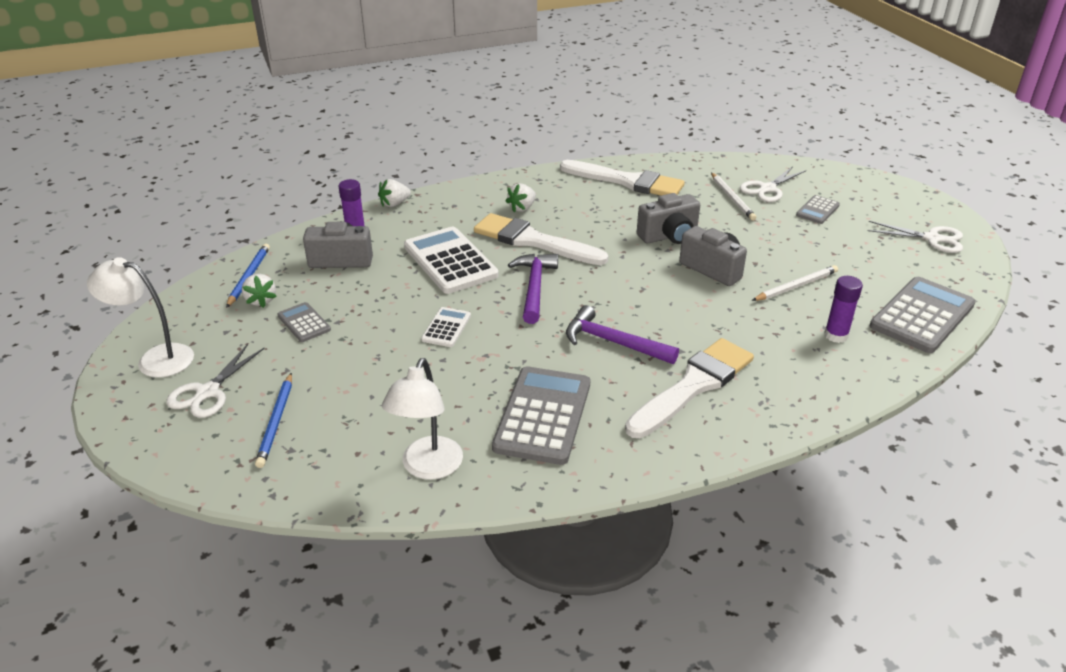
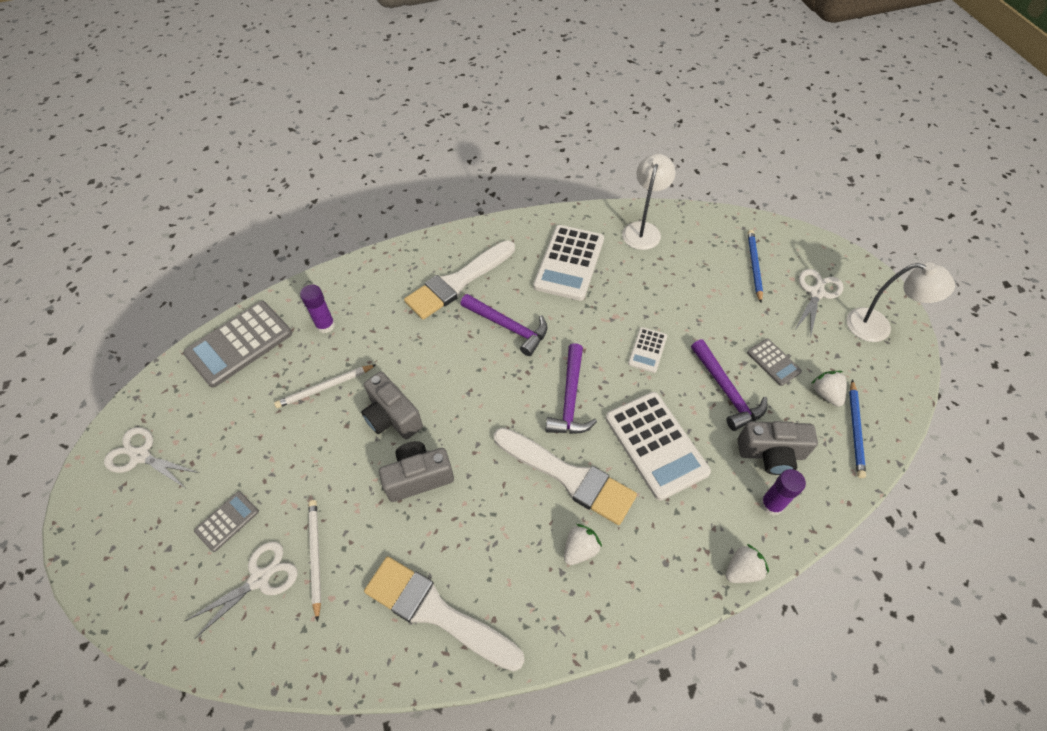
camera: 175 degrees left, 20 degrees up
grey calculator [492,366,590,465] -> white calculator [533,225,604,301]
none -> purple hammer [691,339,767,431]

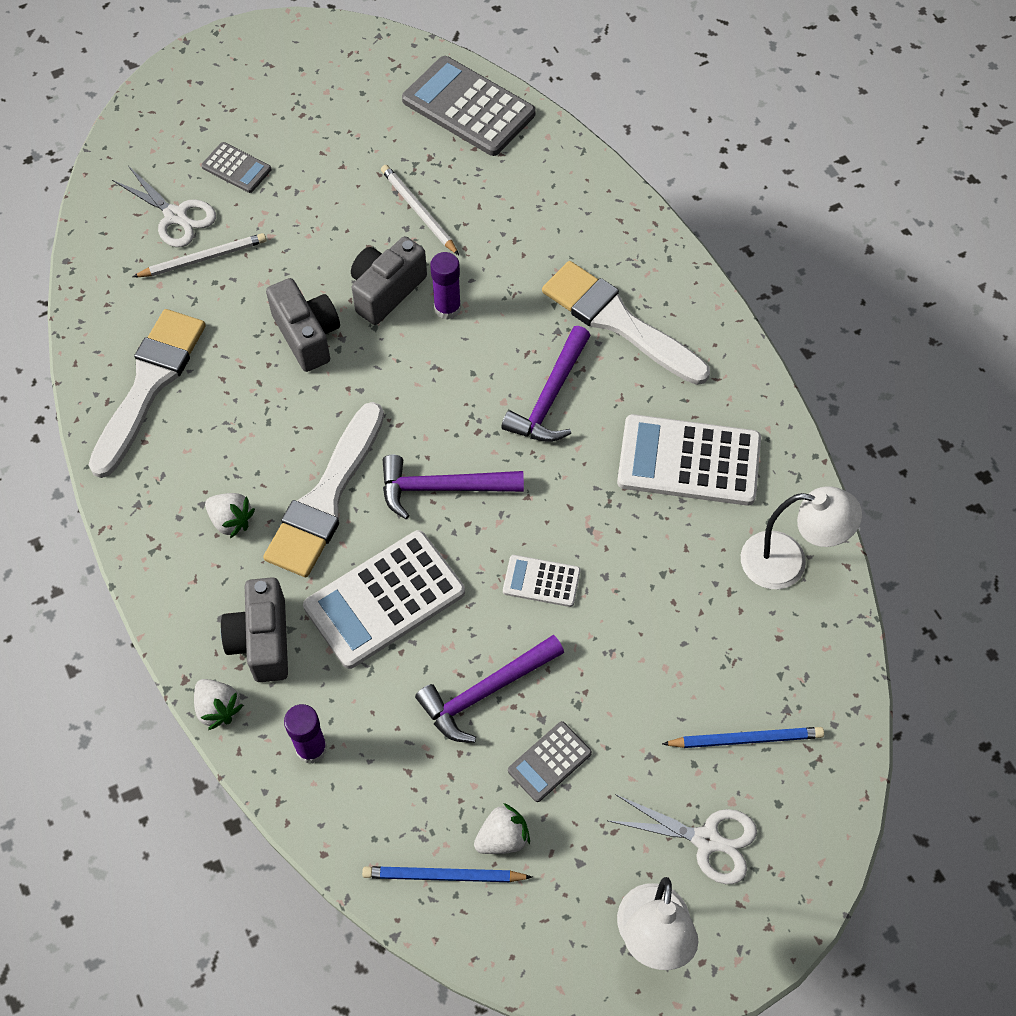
camera: 80 degrees right, 5 degrees up
white scissors [104,427,199,488] -> none
purple glue stick [300,285,335,333] -> purple glue stick moved to [430,252,461,320]
grey camera [738,421,818,475] -> grey camera moved to [221,577,288,682]

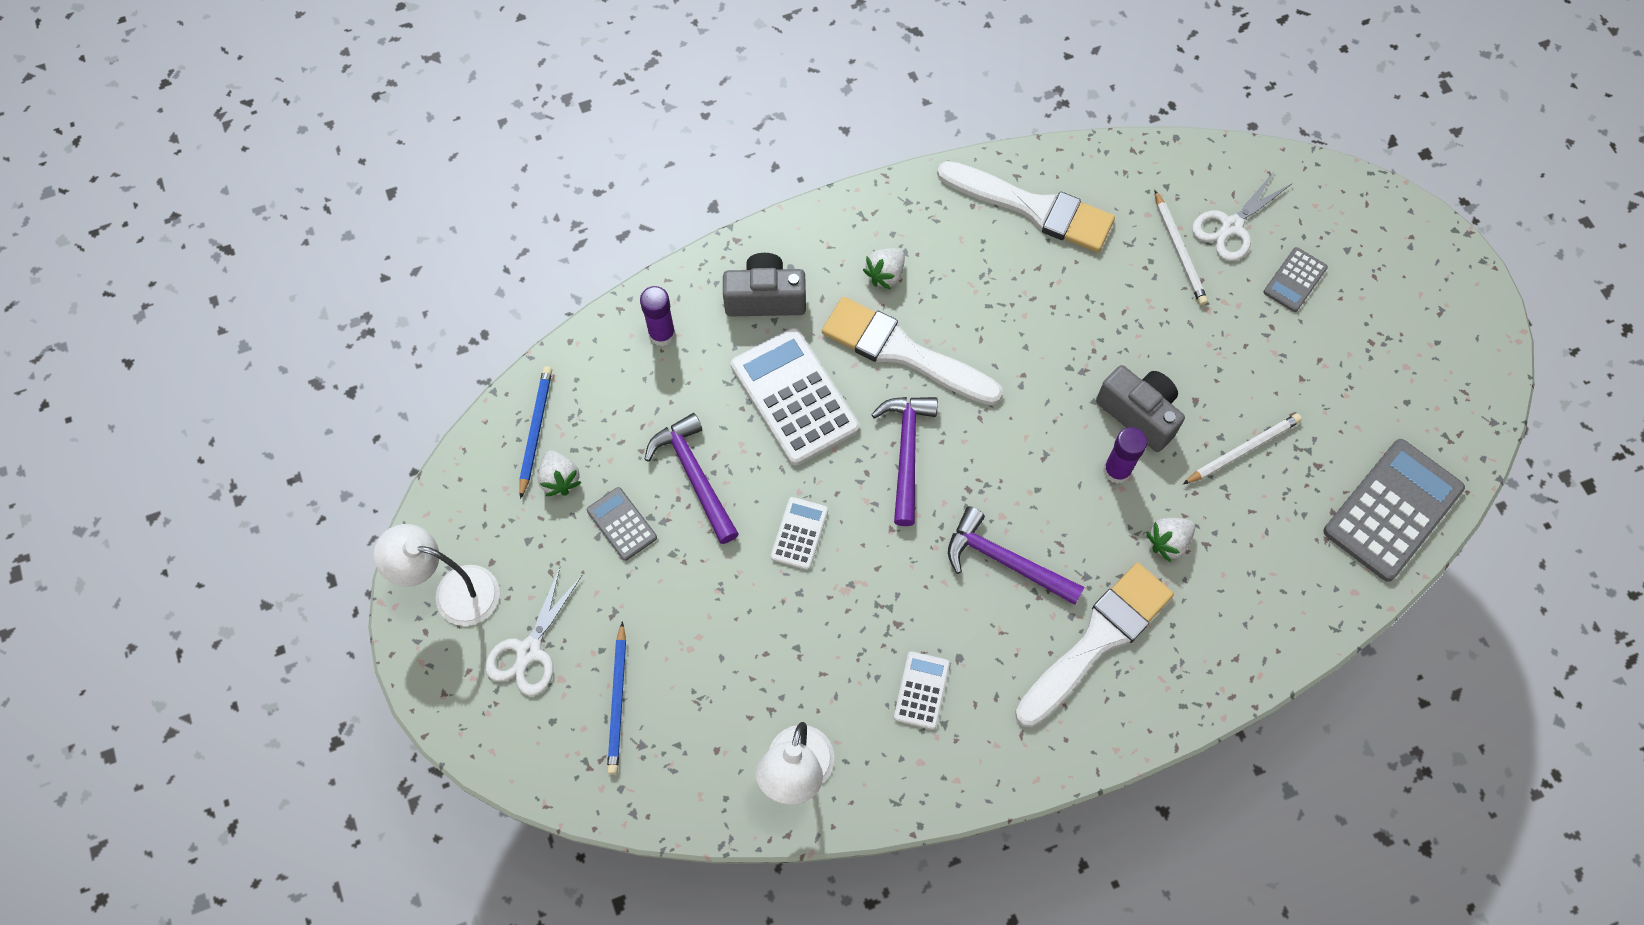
camera: 95 degrees right, 5 degrees up
white strawberry [194,679,243,730] -> white strawberry moved to [1146,518,1195,562]
grey camera [266,278,340,372] -> none
white calculator [617,414,761,506] -> white calculator [894,651,950,730], size x0.51

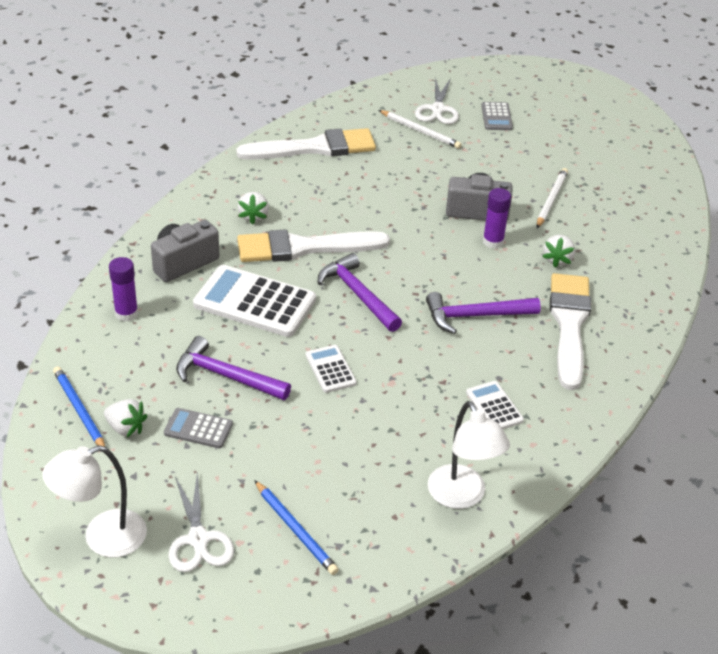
camera: 40 degrees left, 25 degrees down
grey calculator [1323,439,1465,582] -> none

